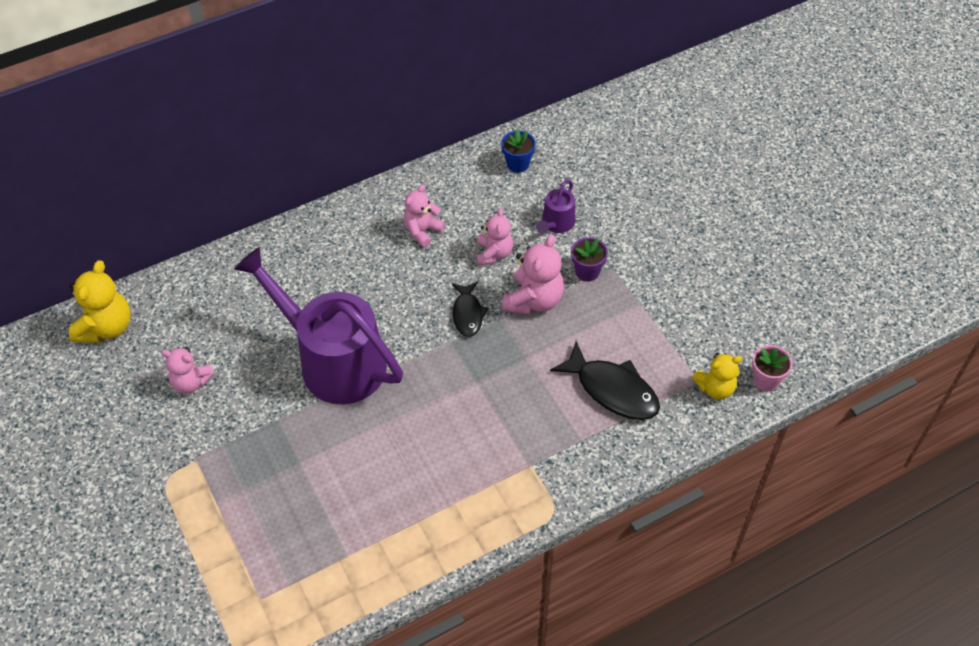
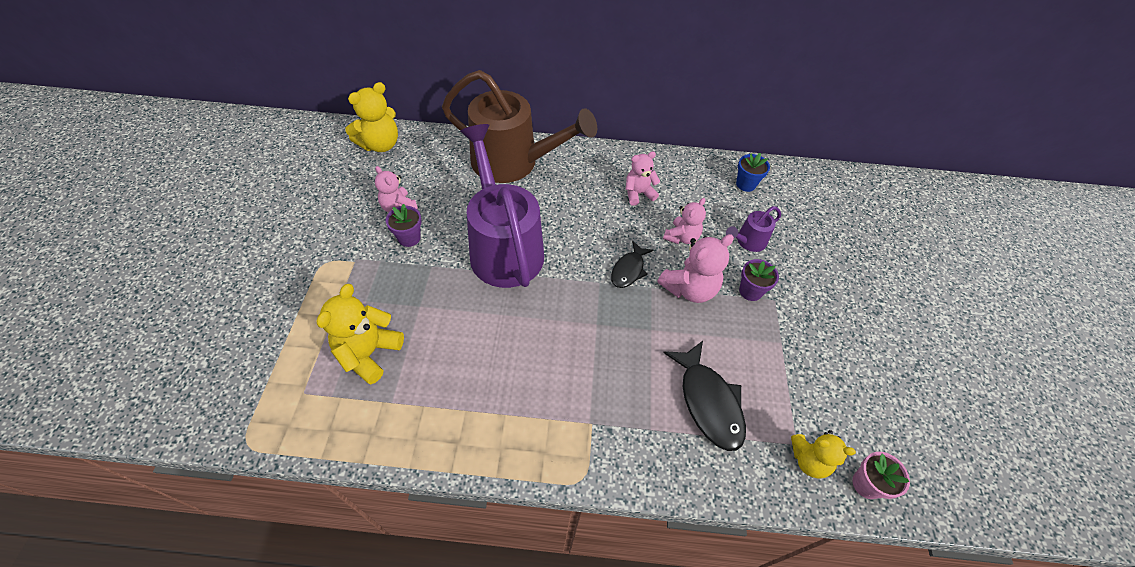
camera: 30 degrees right, 0 degrees up
none -> yellow teddy bear [317,284,404,384]
none -> purple flower pot [386,204,422,247]
none -> brown watering can [442,70,597,183]

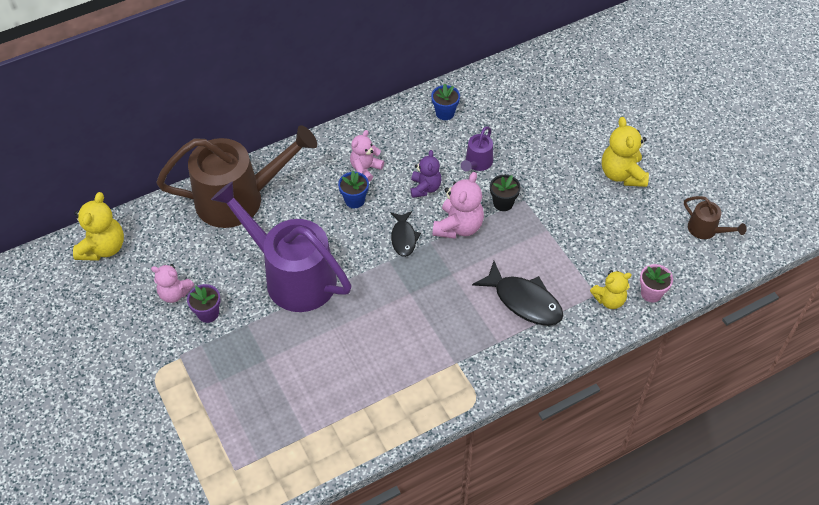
camera: 30 degrees left, 0 degrees up
yellow teddy bear [317,284,404,384] -> yellow teddy bear moved to [602,117,649,187]
pink teddy bear [663,198,706,244] -> purple teddy bear [411,150,442,198]
purple flower pot [739,259,779,301] -> black flower pot [490,175,521,211]
none -> blue flower pot [338,171,369,208]
none -> brown watering can [684,196,747,239]

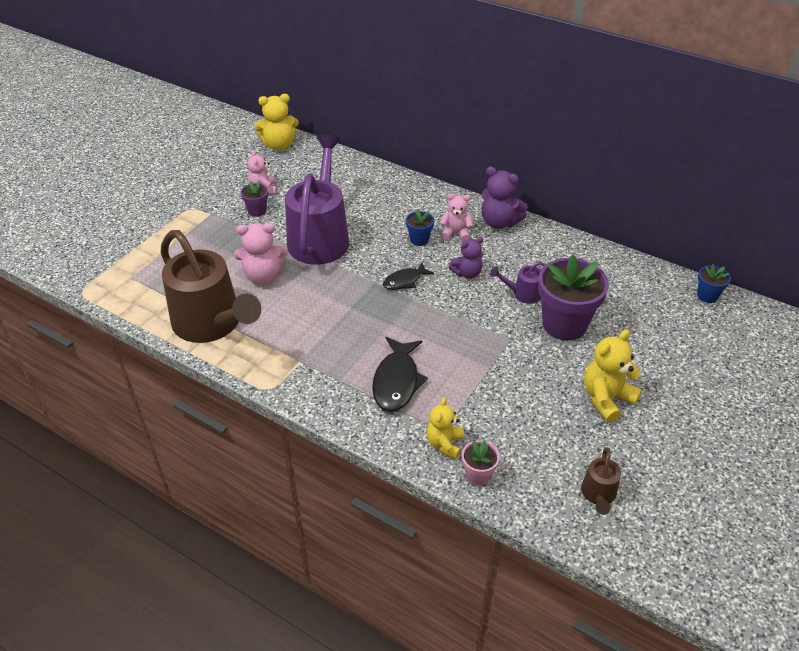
camera: 60 degrees right, 10 degrees down
brown watering can [156,125,317,228] -> brown watering can moved to [161,230,261,343]
blue flower pot [431,84,460,120] -> blue flower pot moved to [697,264,731,303]
pink teddy bear [433,172,484,239] -> pink teddy bear moved to [234,223,288,284]
black flower pot [490,175,521,211] -> none
yellow teddy bear [590,270,632,309] -> yellow teddy bear turned 60 degrees clockwise [426,397,464,459]
none -> purple teddy bear [481,166,528,229]
none -> purple flower pot [538,254,609,341]

